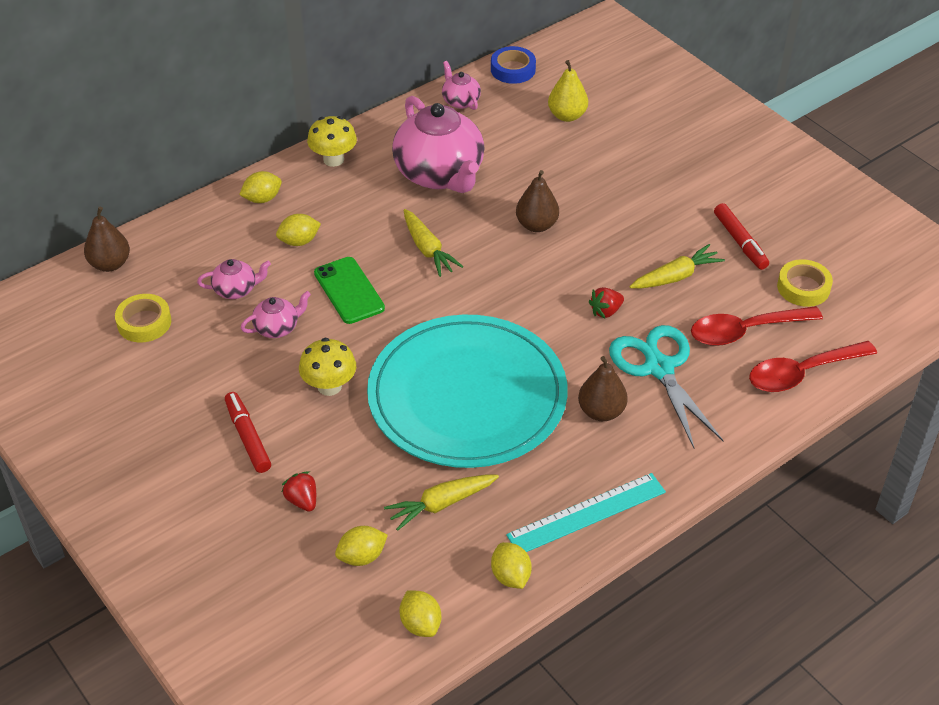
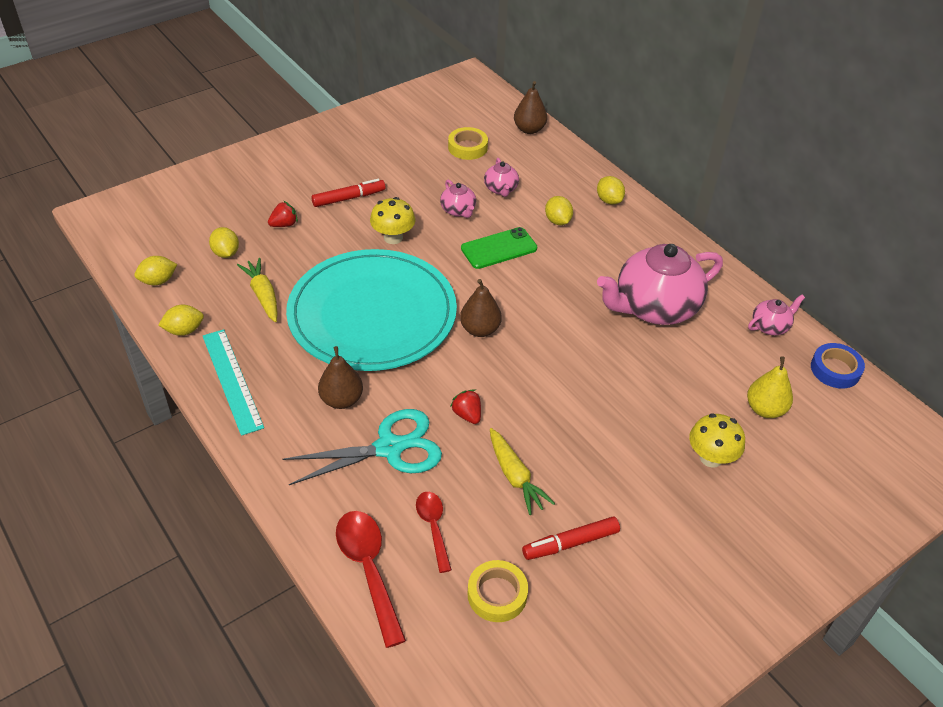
camera: 90 degrees right, 0 degrees up
yellow mushroom [307,116,357,167] -> yellow mushroom moved to [689,413,745,468]
yellow carrot [404,209,463,277] -> none
brown pear [516,170,559,232] -> brown pear moved to [460,279,502,337]
red spoon [691,306,823,346] -> red spoon [416,492,452,573], size x0.62

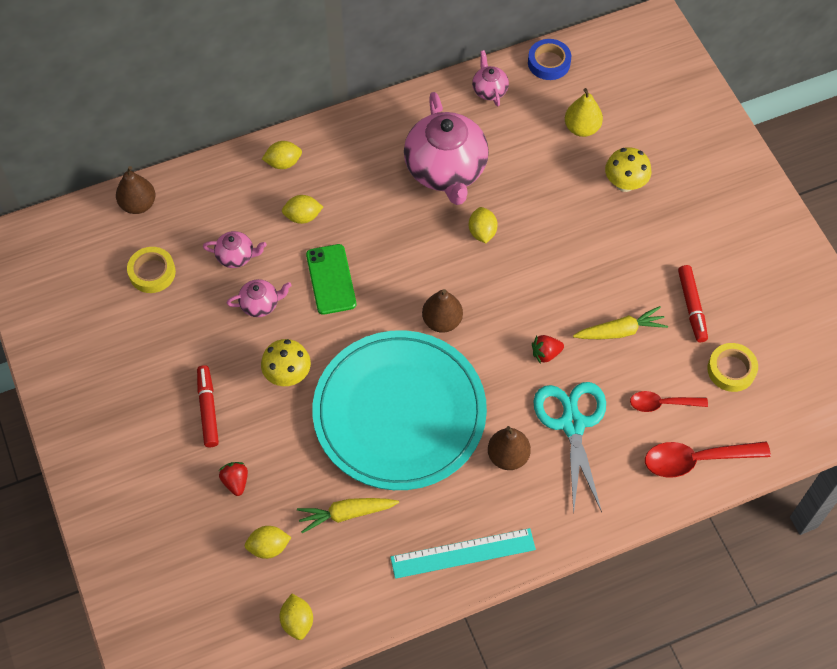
camera: 75 degrees left, 15 degrees up
yellow lemon [158,305,204,336] -> yellow lemon moved to [469,207,498,243]

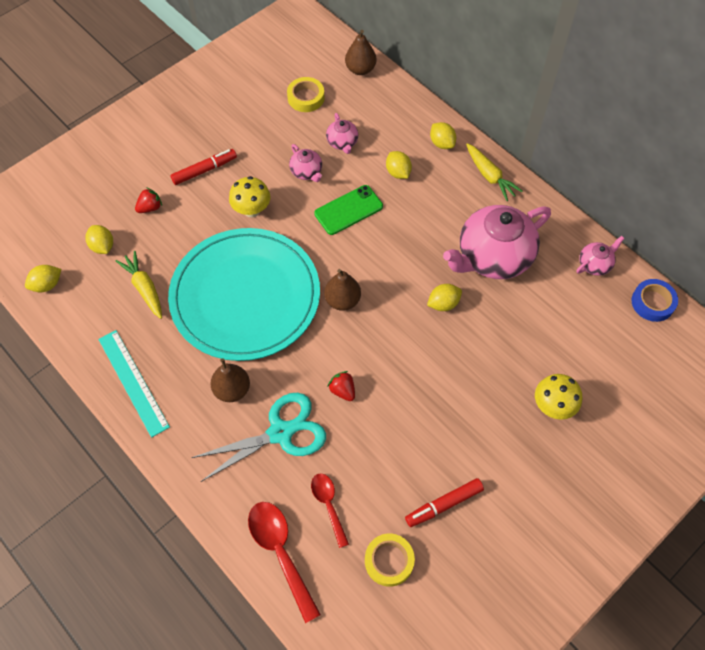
camera: 70 degrees right, 0 degrees up
yellow pear [565,88,603,137] -> none
yellow carrot [573,306,668,339] -> yellow carrot moved to [466,143,523,201]

